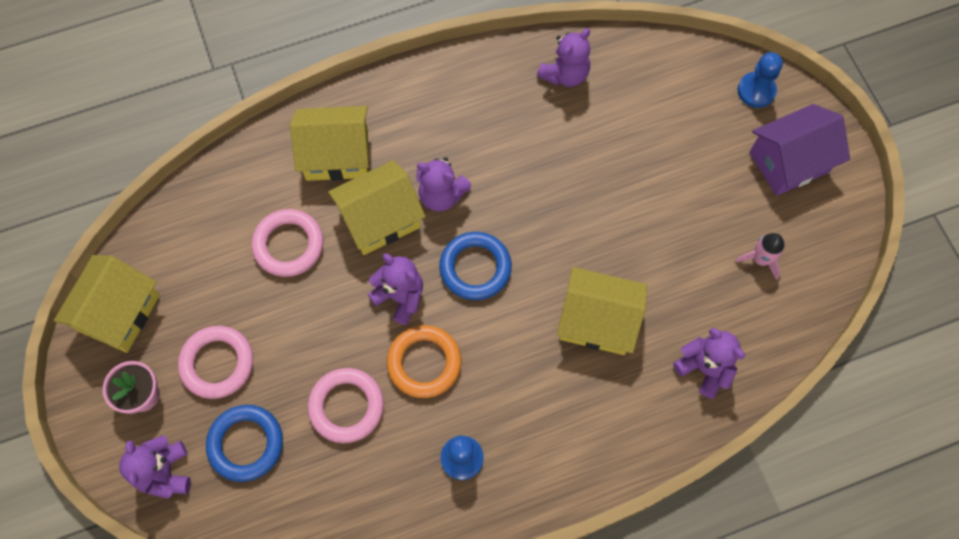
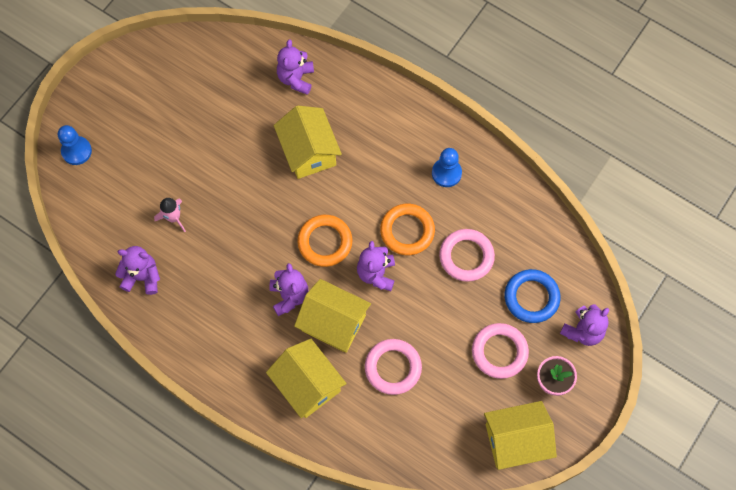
camera: 125 degrees left, 0 degrees up
blue ring [439,232,512,300] -> orange ring [297,215,352,267]
pink rocket [735,233,784,280] -> pink rocket moved to [154,198,186,232]
purple house [749,104,850,196] -> none

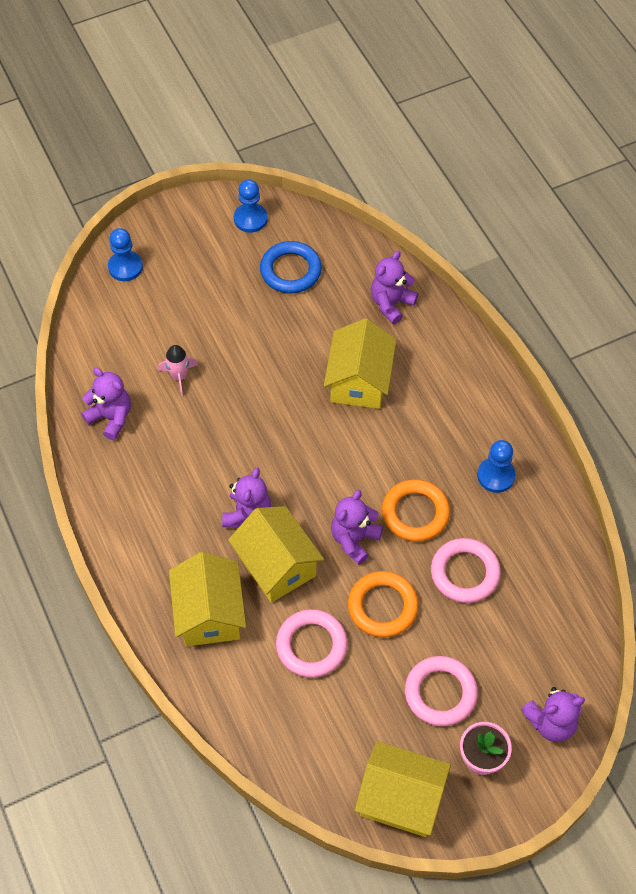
camera: 30 degrees right, 10 degrees down
orange ring [297,215,352,267] -> orange ring moved to [348,571,419,638]
blue ring [505,269,561,323] -> blue ring moved to [260,241,322,293]
none -> blue pawn [234,179,268,233]

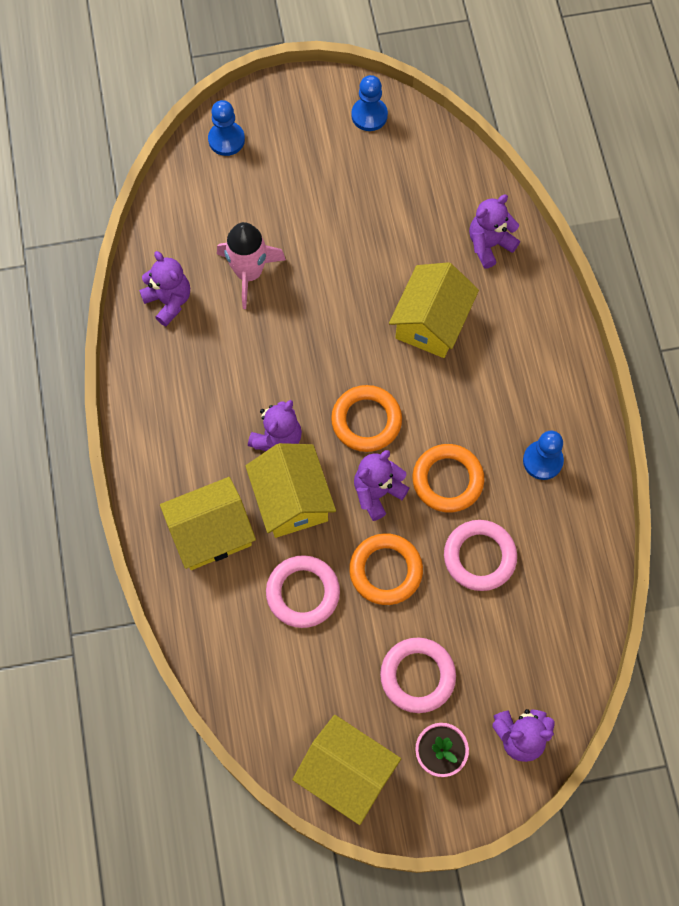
camera: 15 degrees right, 10 degrees up
pink rocket [158,345,198,396] -> pink rocket [217,222,286,309], size x1.65
yellow house [169,552,246,647] -> yellow house turned 60 degrees clockwise [160,477,256,570]
blue ring [260,241,322,293] -> none
none -> orange ring [331,385,402,452]

